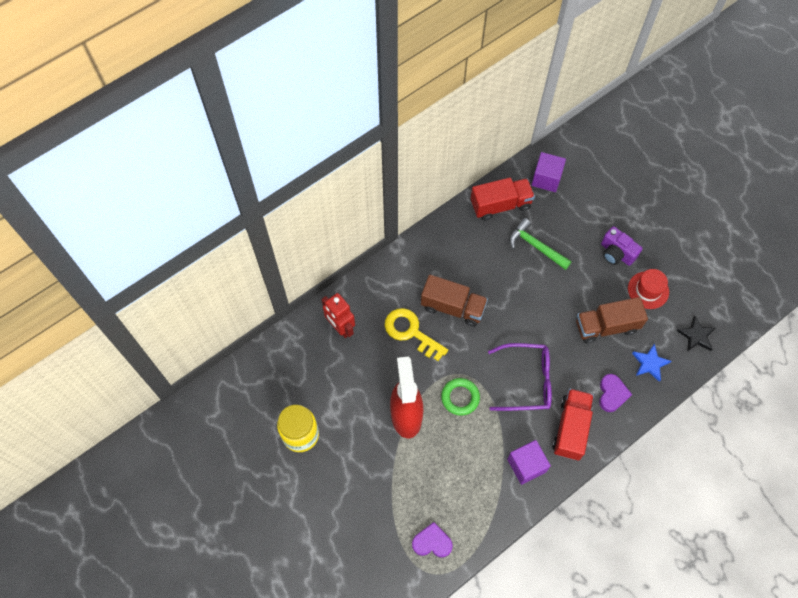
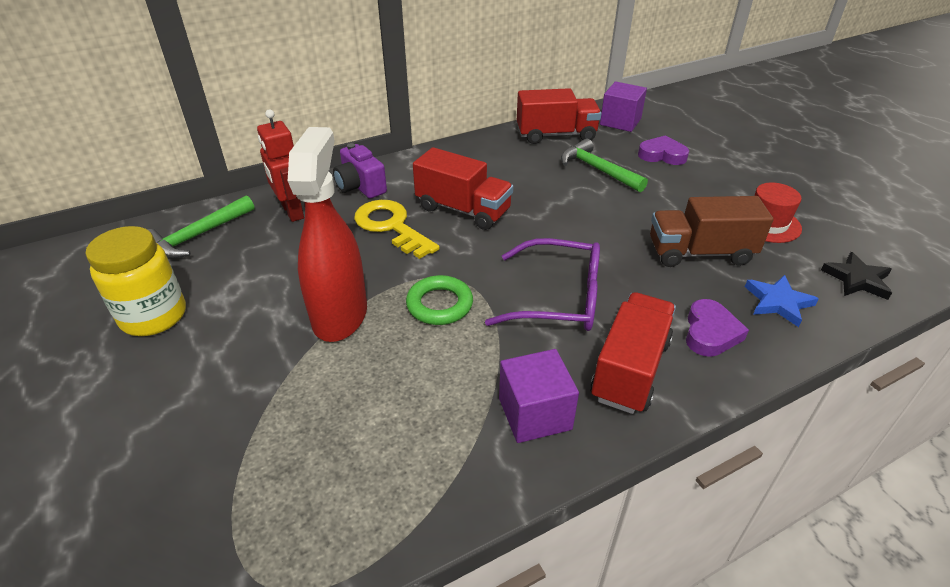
camera: 10 degrees right, 25 degrees down
purple heart [412,522,453,558] -> purple heart moved to [638,135,689,165]
brown truck [421,275,488,327] -> red truck [413,147,513,230]
purple camera [601,226,642,266] -> purple camera moved to [333,143,387,198]
none -> green hammer [147,195,254,259]

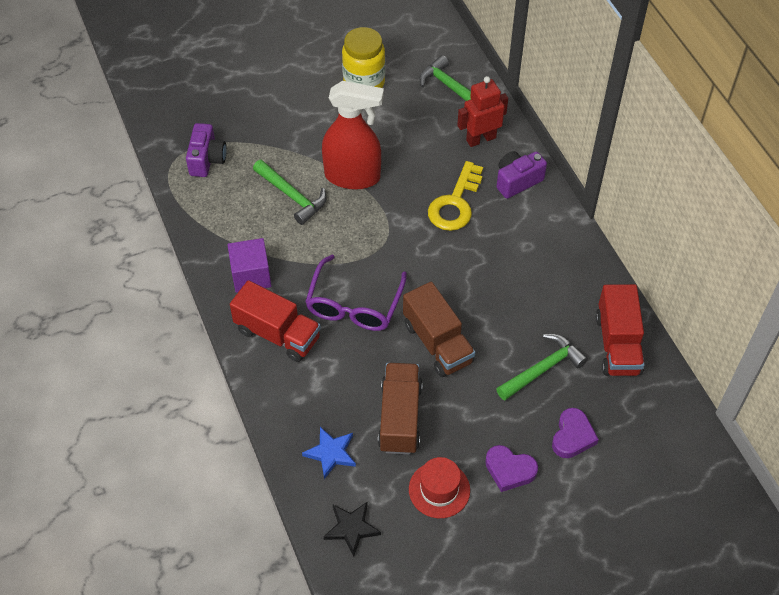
camera: 95 degrees right, 15 degrees up
yellow key [354,200,440,259] -> yellow key turned 150 degrees clockwise [428,161,483,231]
green ring [406,275,473,325] -> none
red truck [413,147,513,230] -> none
purple cube [600,82,647,132] -> none
purple heart [686,299,749,357] -> purple heart moved to [485,445,538,492]
none -> purple camera [186,123,227,177]
none -> green hammer [253,160,327,225]
none -> brown truck [403,282,475,377]

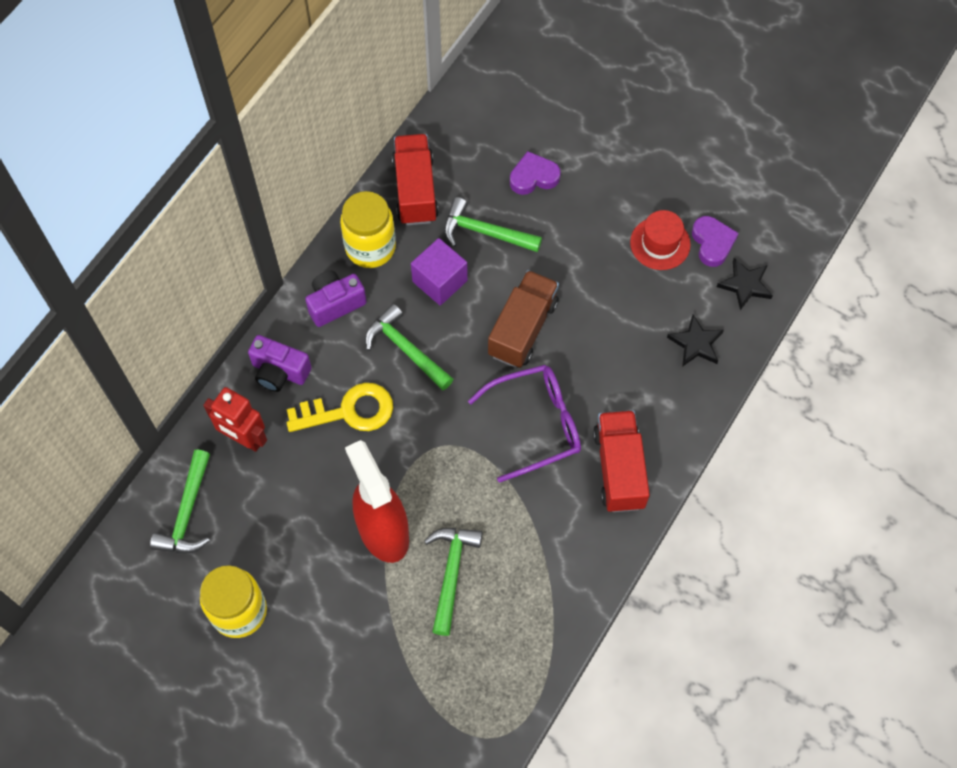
camera: 125 degrees left, 10 degrees up
purple camera [186,123,227,177] -> purple camera moved to [305,271,367,327]
purple cube [228,238,271,293] -> purple cube moved to [411,238,468,306]
blue star [302,427,356,479] -> black star [667,314,724,367]
brown truck [378,363,423,454] -> none
purple heart [485,445,538,492] -> purple heart moved to [692,216,739,267]
red truck [596,284,645,376] -> red truck turned 60 degrees counterclockwise [392,134,439,225]
none -> yellow jar [340,191,396,268]
none -> green hammer [365,304,453,390]

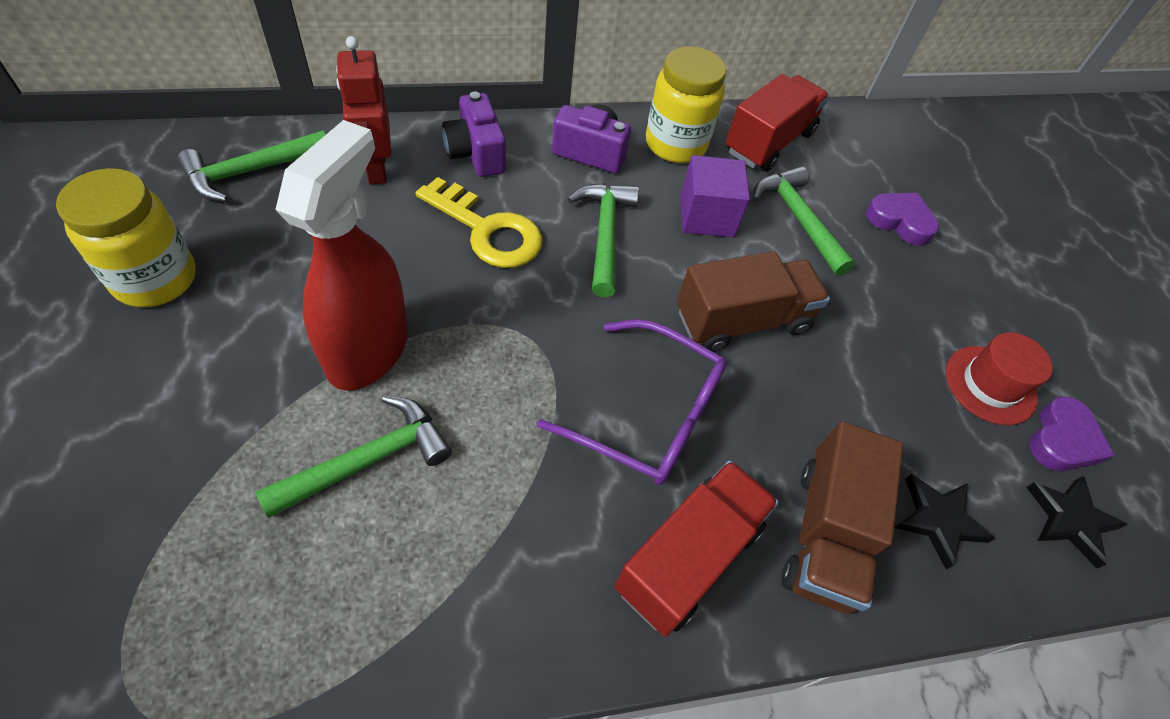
camera: 40 degrees right, 10 degrees down
none -> brown truck [782,421,903,614]

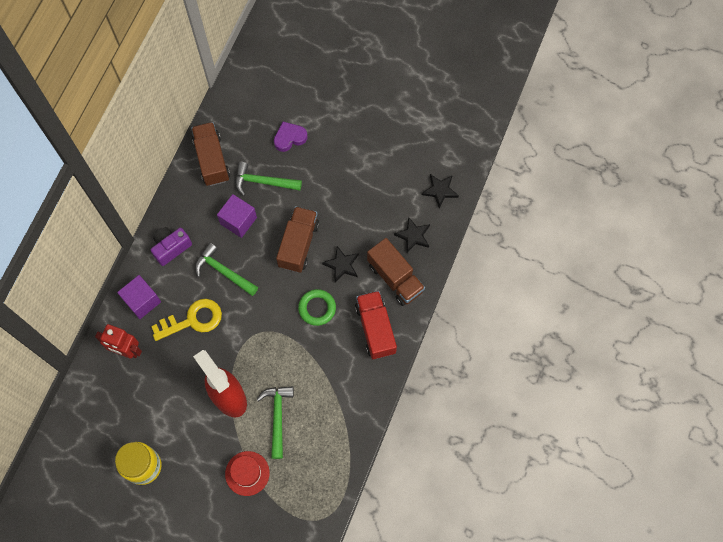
camera: 50 degrees left, 15 degrees up
green hammer [177,130,326,202] -> none
purple camera [442,92,506,177] -> purple cube [117,275,161,319]
purple glasses [537,319,727,485] -> green ring [298,289,336,326]
yellow jar [646,46,726,163] -> none
red truck [726,74,829,172] -> brown truck [191,122,230,186]
red hat [946,332,1053,425] -> red hat moved to [225,451,270,496]
purple heart [1029,396,1115,471] -> none
none -> black star [322,246,359,282]

